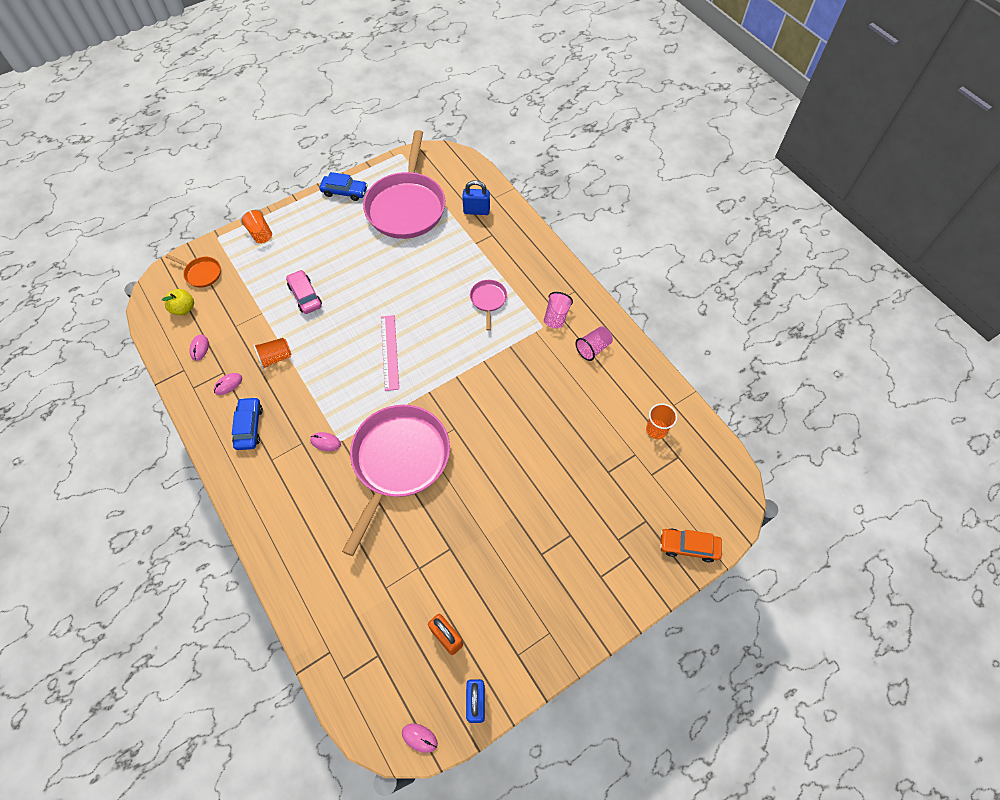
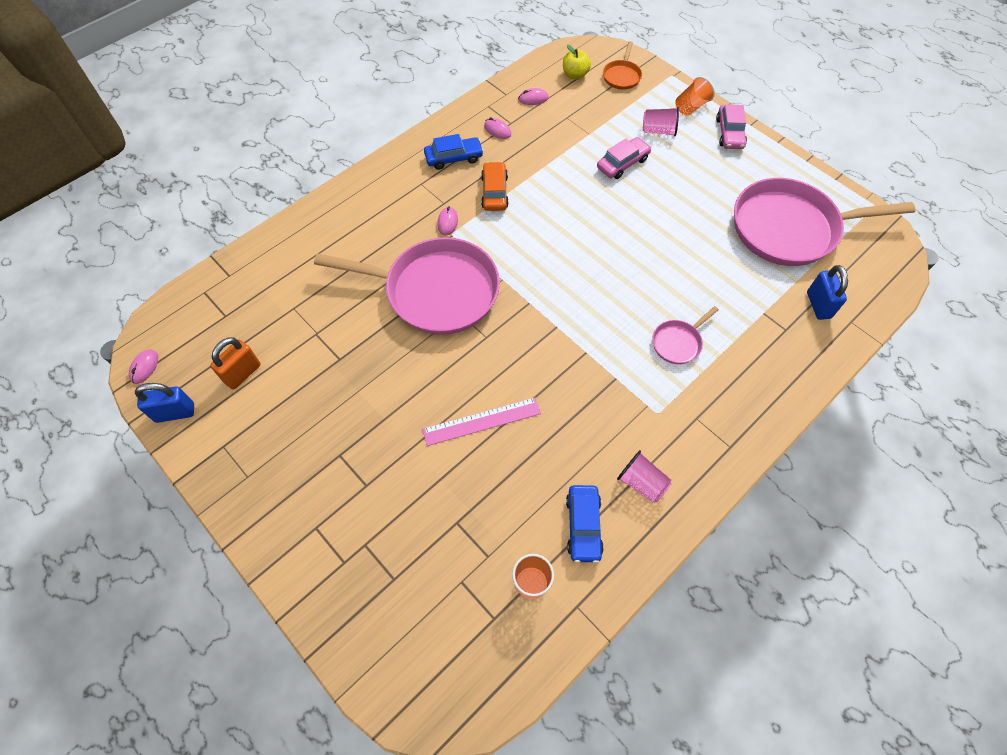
camera: 80 degrees right, 0 degrees up
orange cup [253,338,291,369] -> none
blue car [319,172,368,201] -> blue car moved to [566,485,604,563]
pink ruler [381,315,399,391] -> pink ruler moved to [422,397,541,446]
pink pan [470,280,507,330] -> pink pan turned 150 degrees clockwise [652,306,719,364]
pink cup [544,292,573,329] -> pink cup moved to [643,107,679,136]
orange car [660,528,722,563] -> orange car moved to [481,162,509,211]
none -> pink car [716,104,747,149]

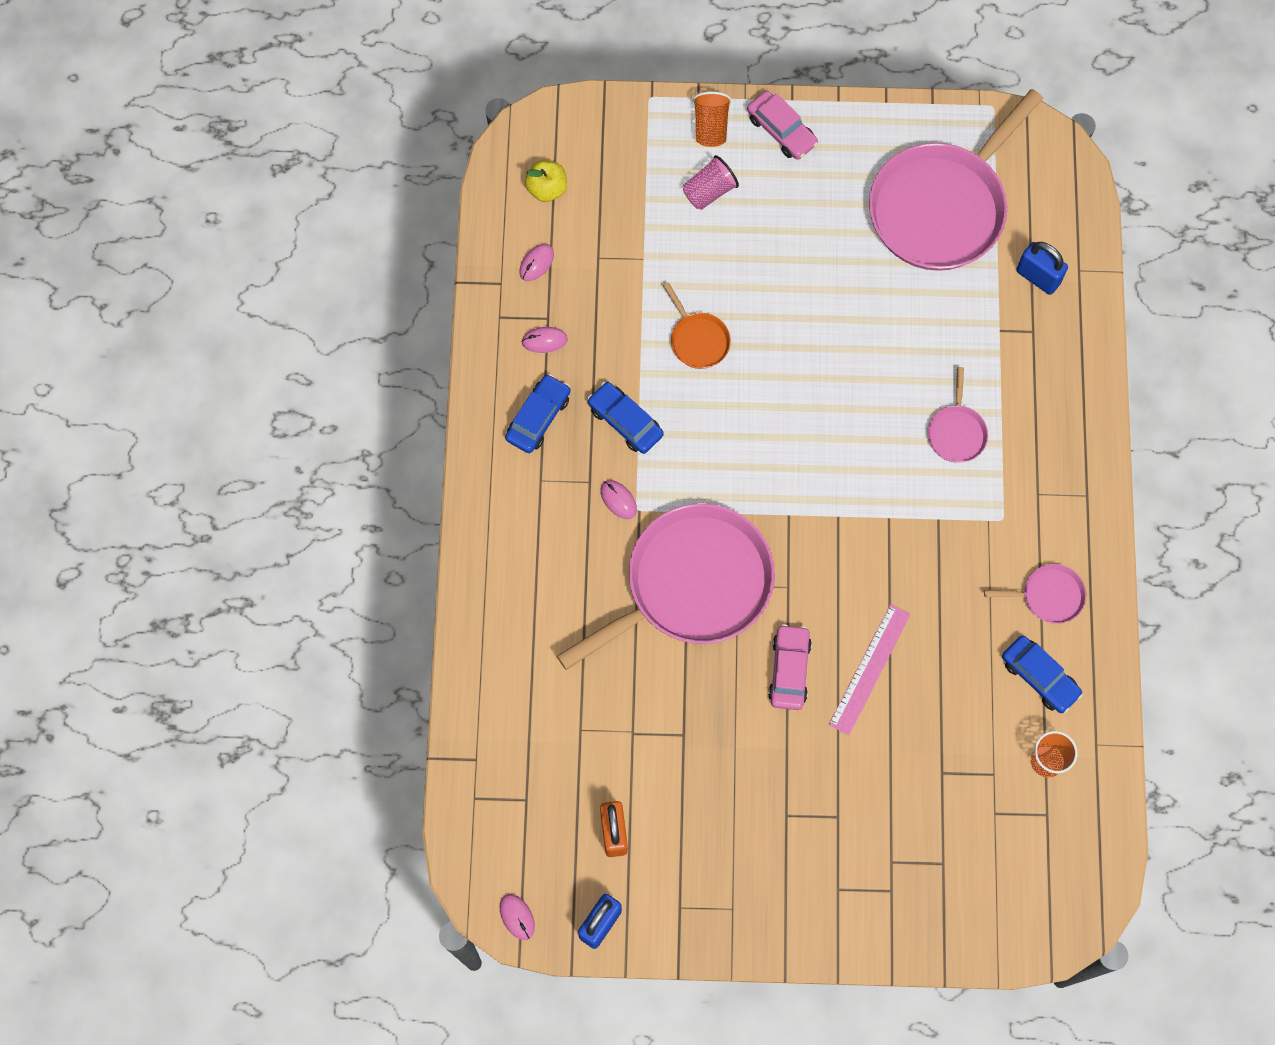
camera: 45 degrees left, 10 degrees up
orange car [481,162,509,211] -> blue car [587,382,664,454]
pink car [597,137,651,179] -> pink car moved to [768,624,812,710]
orange pan [603,41,642,90] -> orange pan moved to [663,283,731,369]
pink cup [617,450,672,503] -> pink pan [984,564,1086,624]

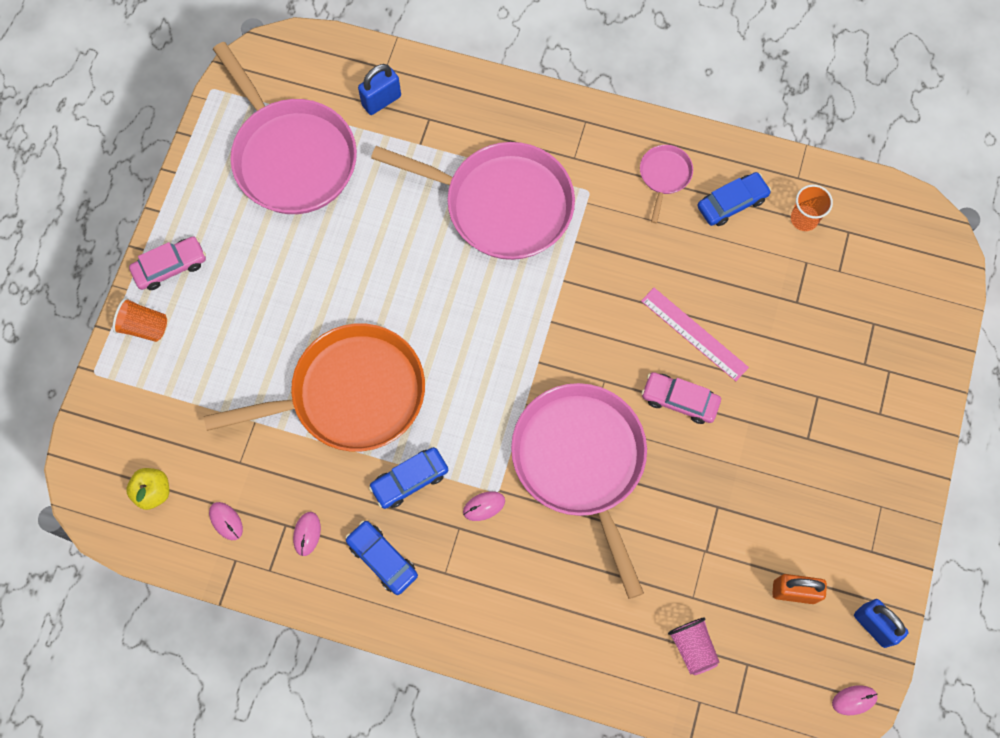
camera: 75 degrees left, 0 degrees up
orange pan [663,283,731,369] -> orange pan [204,323,425,452], size x2.34
pink cup [683,155,739,210] -> pink cup moved to [668,617,719,675]
pink pan [927,367,988,463] -> pink pan [371,142,575,260], size x2.34

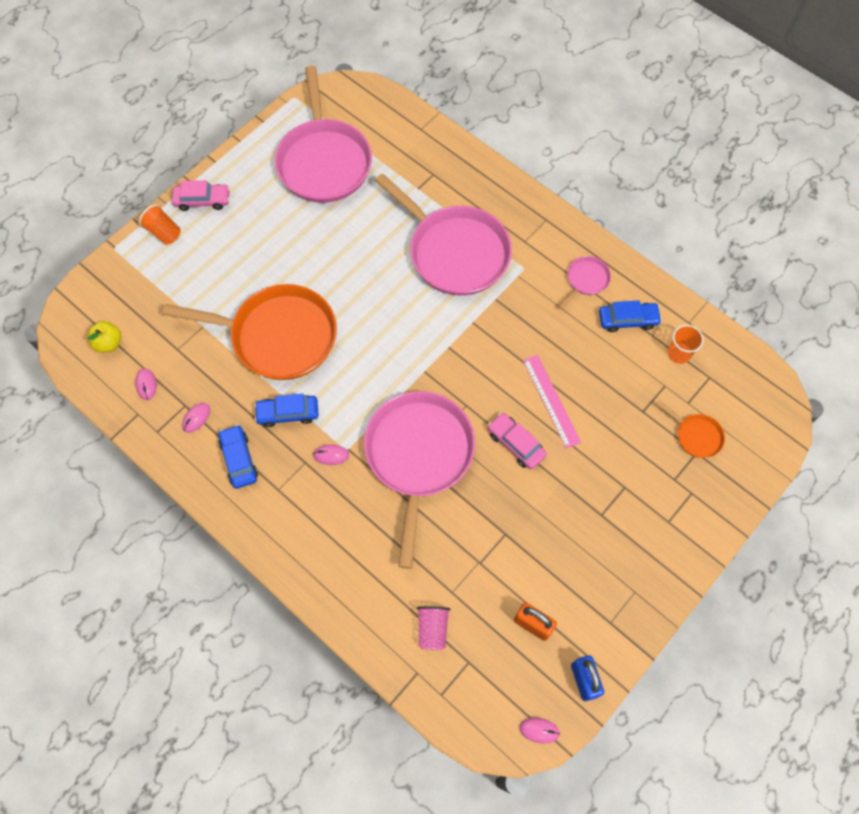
camera: 25 degrees right, 5 degrees down
blue padlock [358,64,401,115] -> none
none -> orange pan [656,401,725,458]

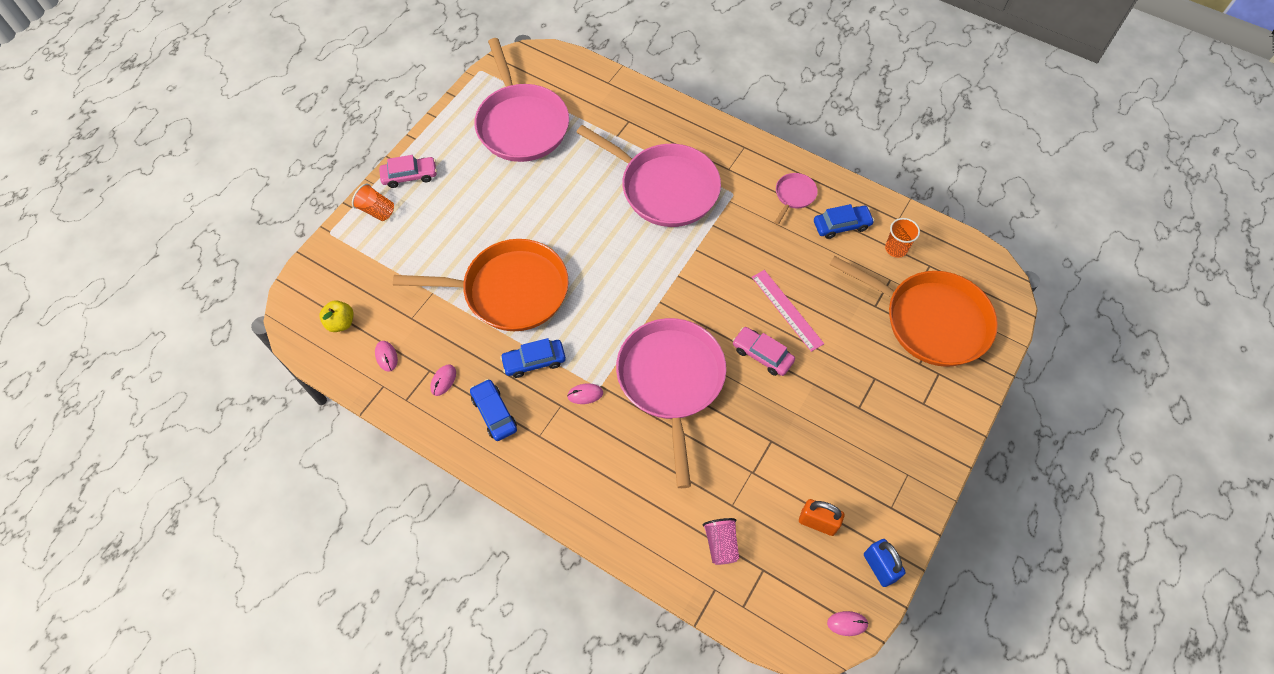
camera: 10 degrees left, 5 degrees down
orange pan [656,401,725,458] -> orange pan [829,256,998,367], size x2.34

